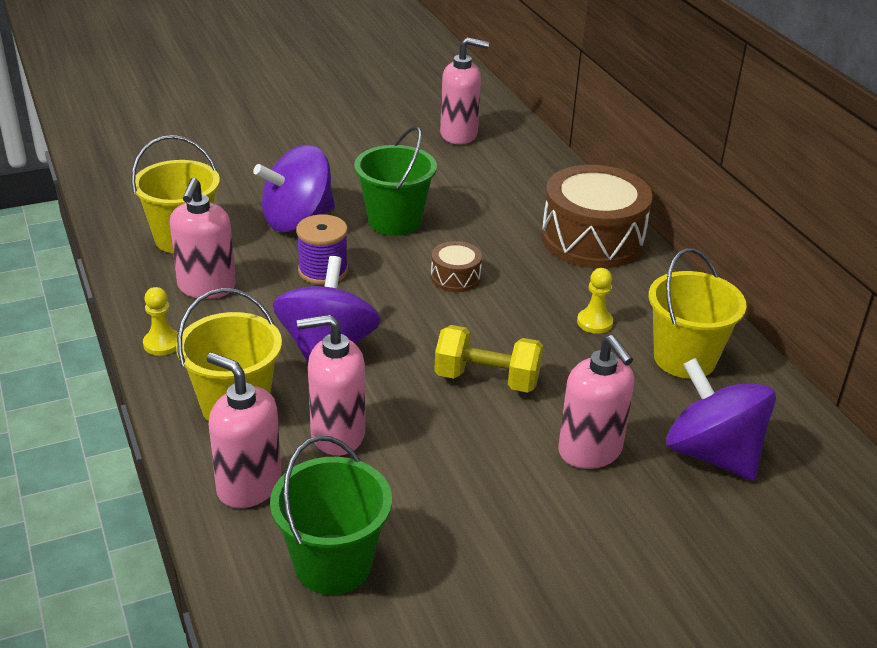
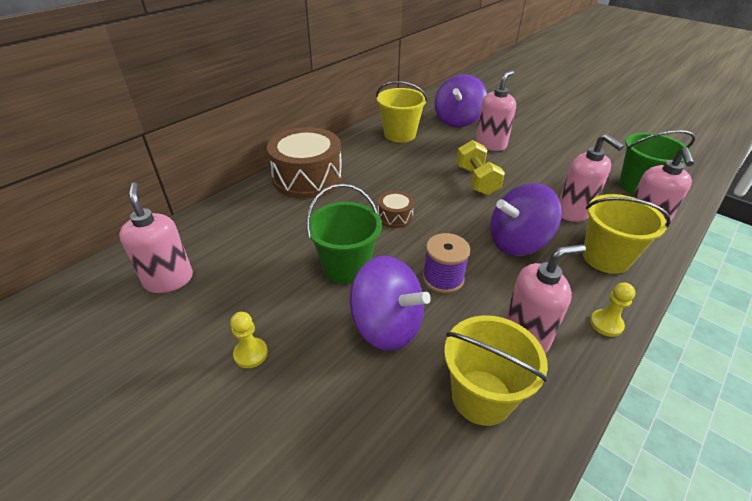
camera: 115 degrees left, 5 degrees up
yellow pawn [577,268,613,334] -> yellow pawn moved to [230,312,268,368]

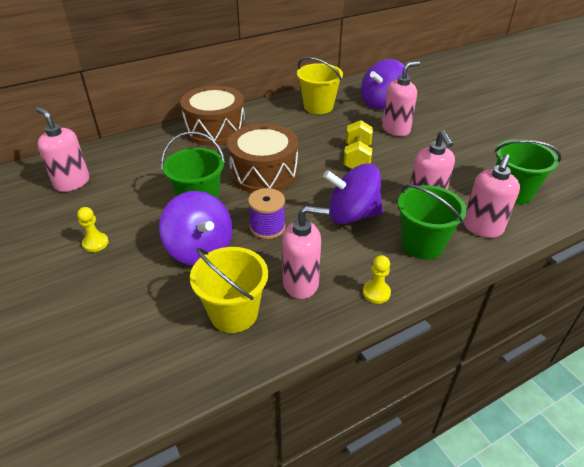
camera: 20 degrees right, 0 degrees up
pink soap dispenser [119,182,193,293] -> pink soap dispenser turned 45 degrees counterclockwise [36,107,89,192]
brown drum [378,191,414,228] -> brown drum [227,124,298,193], size x2.18
yellow bucket [583,194,671,274] -> green bucket [398,184,467,259]

